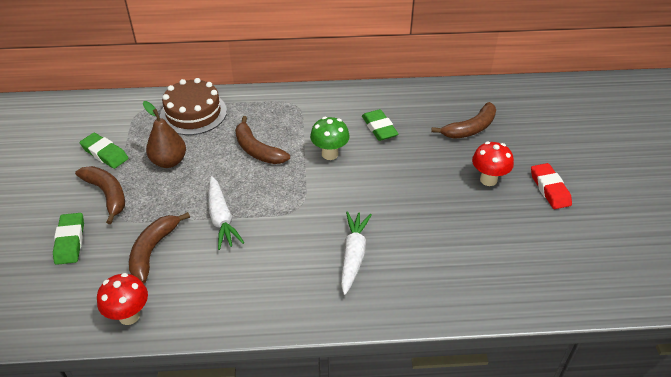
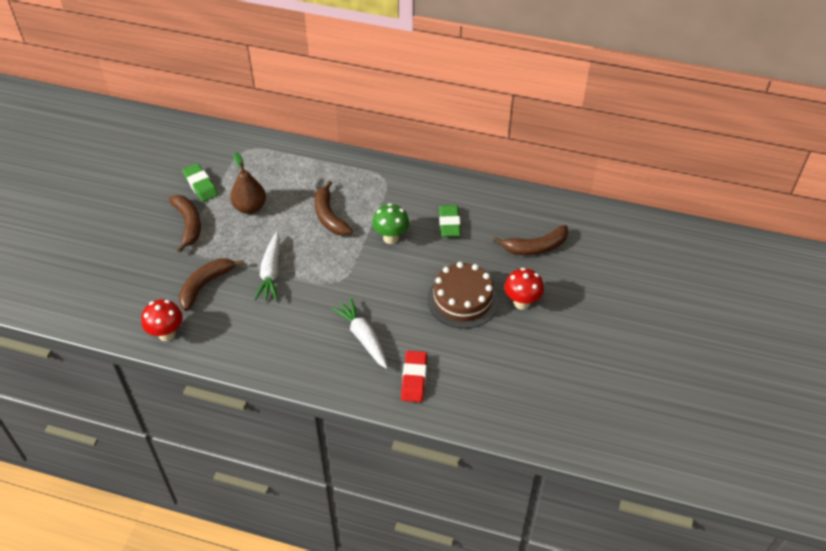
camera: 20 degrees right, 5 degrees up
green eraser [53,213,84,265] -> none
brown cake [160,78,227,135] -> brown cake moved to [427,262,499,329]
white carrot [341,211,372,295] -> white carrot turned 60 degrees counterclockwise [331,298,388,369]
red eraser [531,163,572,209] -> red eraser moved to [401,351,427,402]

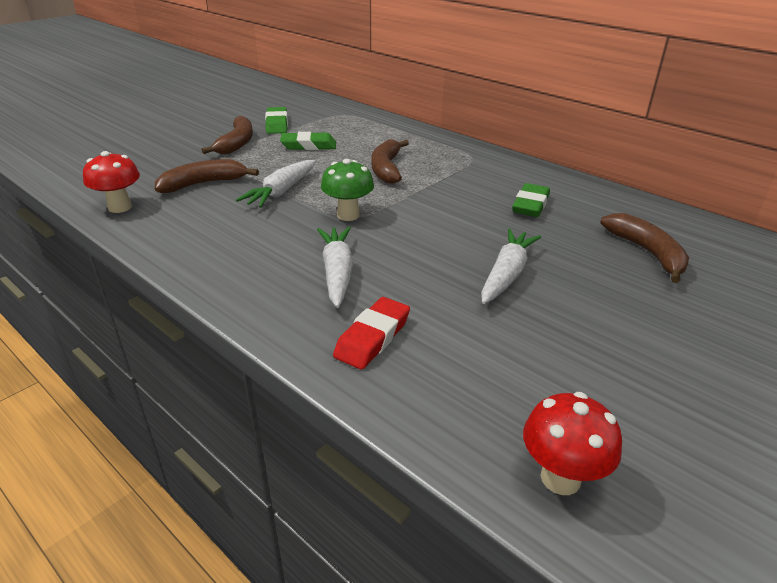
camera: 25 degrees right, 15 degrees down
brown pear [230,152,266,214] -> green eraser [280,132,336,150]
green mushroom [372,203,409,244] -> green mushroom moved to [321,159,374,221]
brown cake [427,262,499,329] -> white carrot [481,229,541,304]
brown banana [493,225,568,255] -> brown banana turned 120 degrees counterclockwise [600,213,689,283]
red mushroom [504,268,544,310] -> red mushroom moved to [523,392,622,495]

